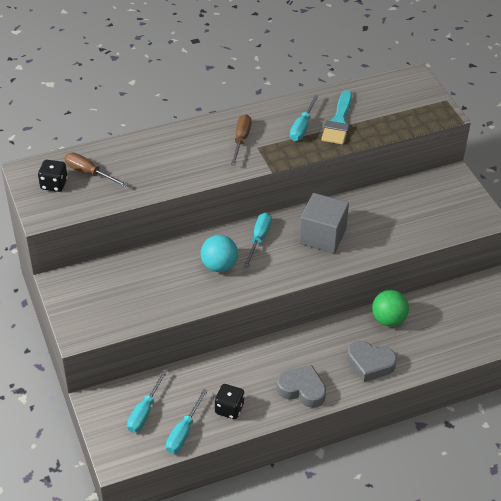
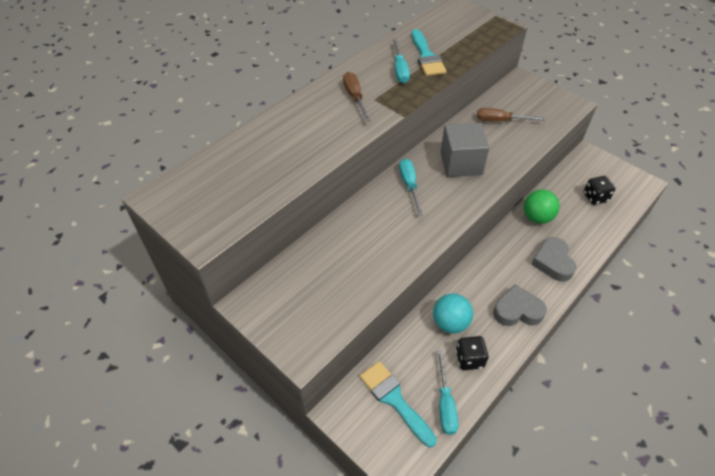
camera: 25 degrees left, 5 degrees up
black dice [38,160,68,192] -> black dice moved to [584,176,616,205]
brown screwdriver [64,153,128,187] -> brown screwdriver moved to [477,108,545,122]
turquoise screwdriver [127,369,168,432] -> turquoise brush [360,361,437,447]
turquoise ball [201,235,238,272] -> turquoise ball moved to [433,293,473,333]
grey heart [347,341,397,382] -> grey heart turned 90 degrees clockwise [531,237,576,282]

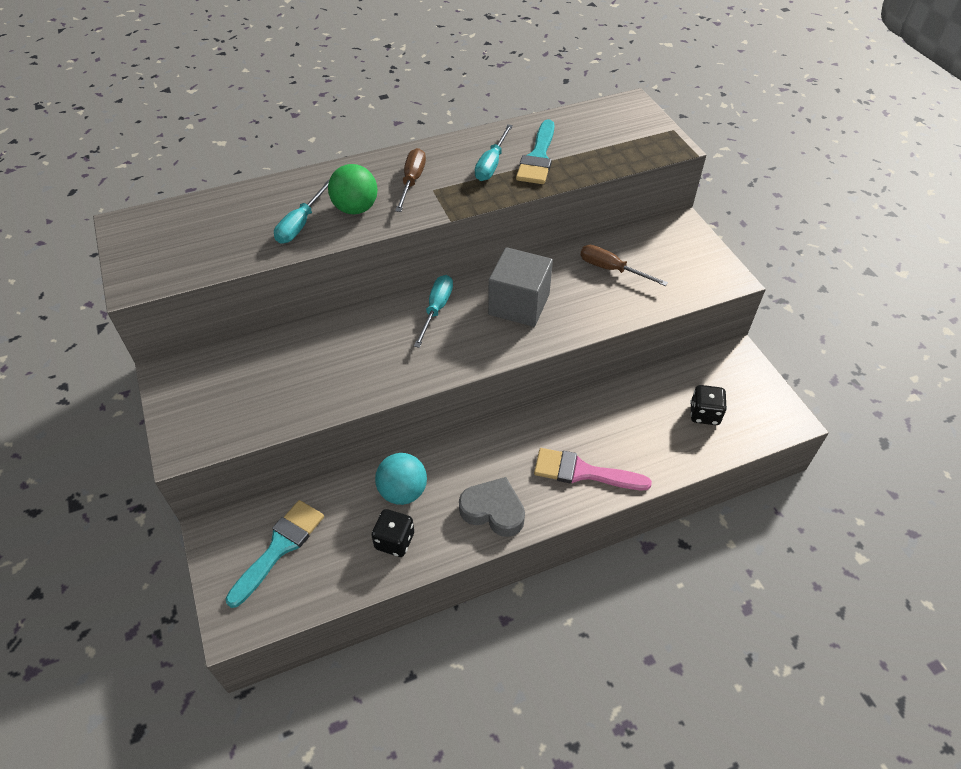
camera: 25 degrees right, 0 degrees up
turquoise brush [360,361,437,447] -> turquoise brush turned 45 degrees clockwise [226,500,324,608]
turquoise screwdriver [437,350,458,435] -> turquoise screwdriver moved to [274,180,329,244]
green ball [524,189,560,224] -> green ball moved to [328,164,378,214]
grey heart [531,237,576,282] -> pink brush [534,448,652,490]

